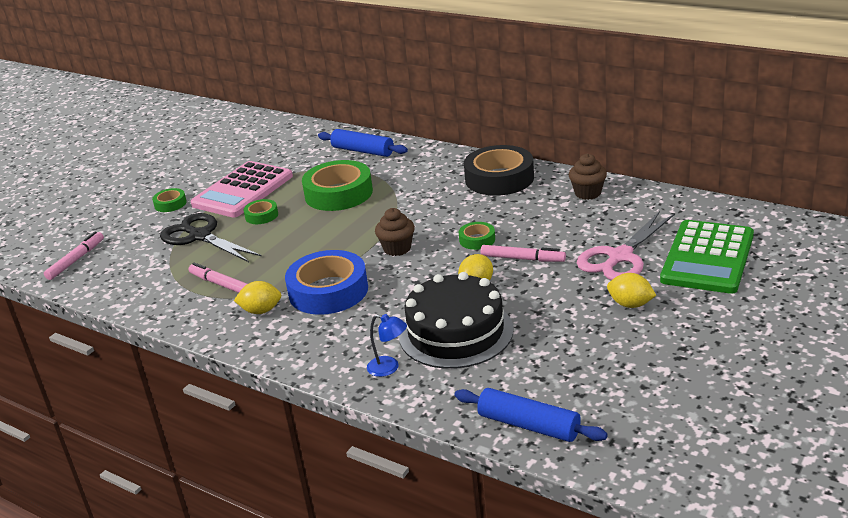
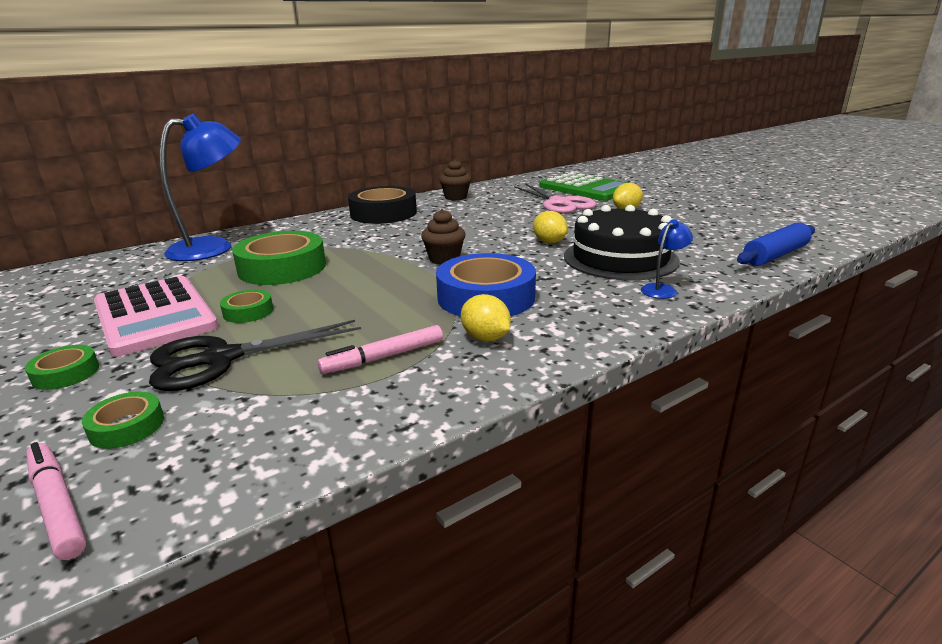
camera: 70 degrees left, 5 degrees down
yellow lemon [234,281,281,314] -> yellow lemon turned 60 degrees counterclockwise [461,294,511,341]
blue rolling pin [318,129,408,157] -> blue lamp [160,114,241,261]
green tape [459,222,495,250] -> green tape moved to [82,391,164,449]
pink marker [481,245,566,262] -> none

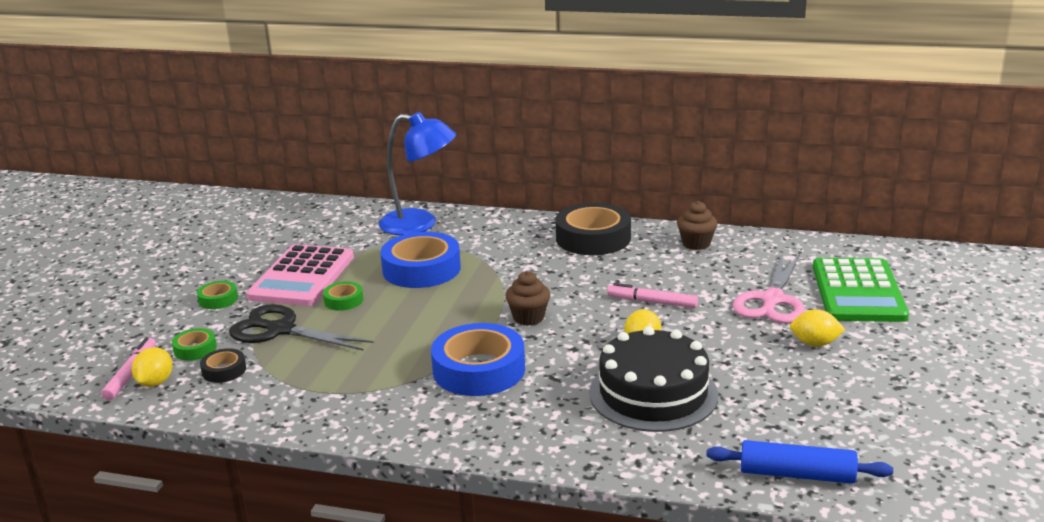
camera: 50 degrees right, 0 degrees up
green tape [232,231,326,285] -> blue tape [381,232,461,288]
pink marker [318,325,443,374] -> pink marker moved to [607,283,698,308]
yellow lemon [461,294,511,341] -> yellow lemon moved to [132,347,173,387]
blue lamp [641,219,693,299] -> none
none -> black tape [200,348,246,383]

